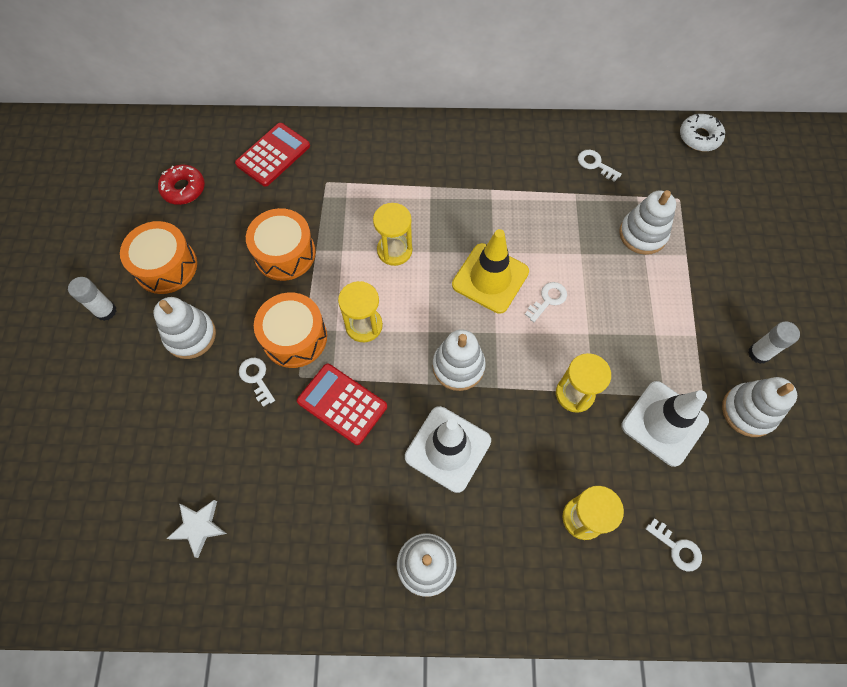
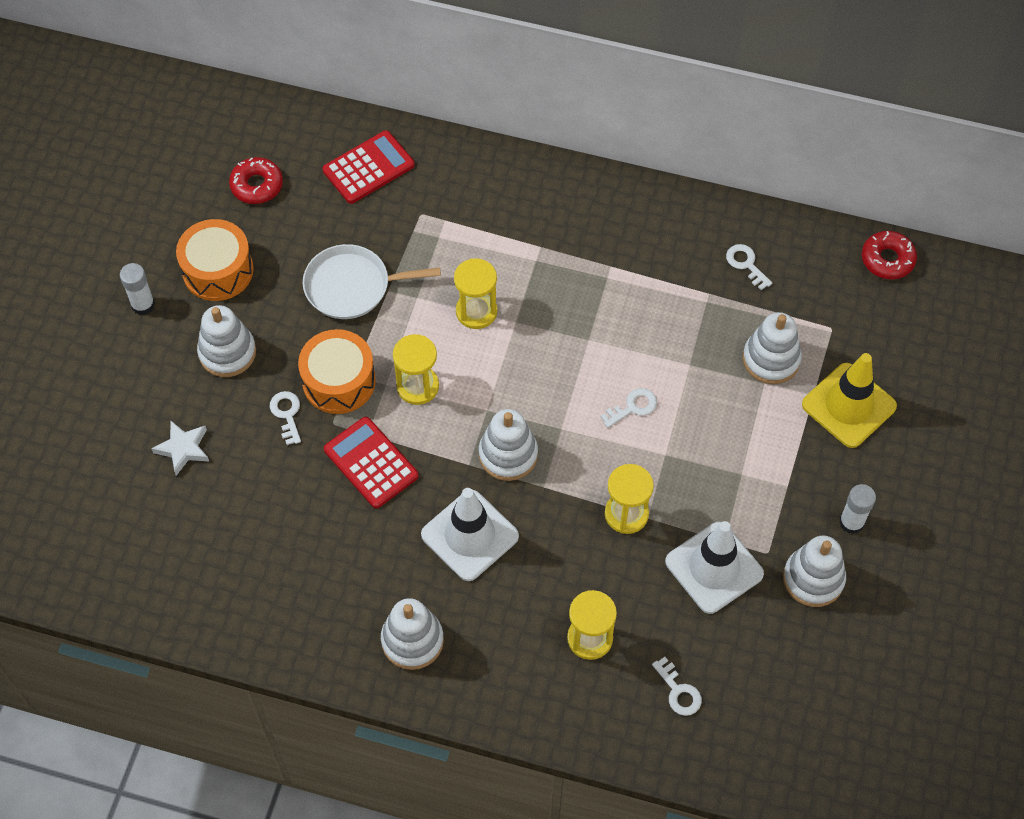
camera: 15 degrees right, 5 degrees down
white star [167,500,227,558] -> white star moved to [151,421,209,476]
orange drum [246,208,316,281] -> white pan [303,244,441,319]
yellow traffic cone [452,229,529,314] -> yellow traffic cone moved to [802,353,897,448]
white donut [680,114,725,151] -> red donut [862,231,917,279]

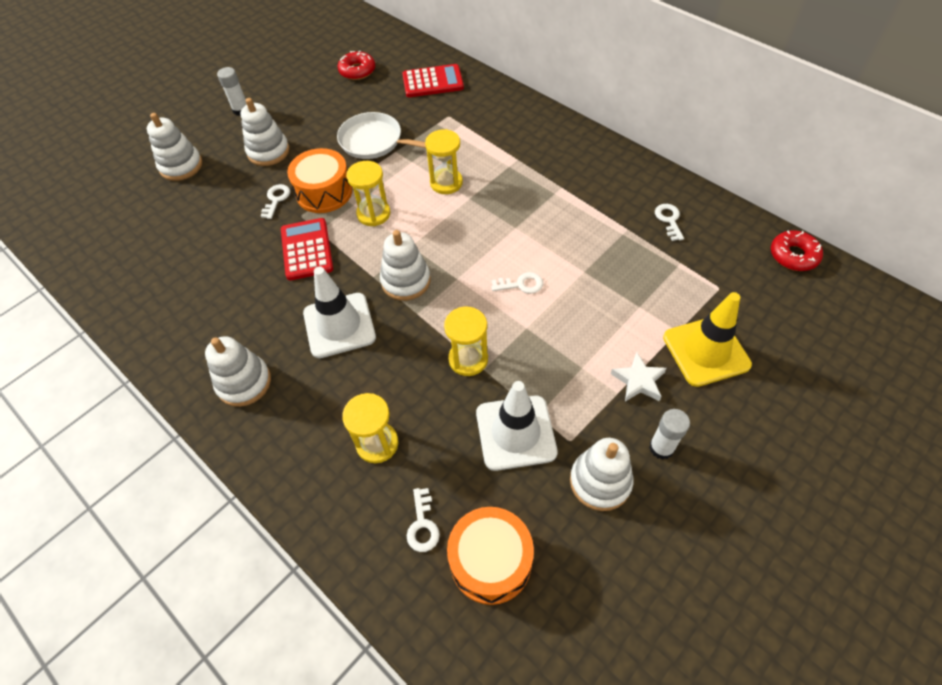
camera: 30 degrees right, 5 degrees down
white star [151,421,209,476] -> white star moved to [611,352,667,402]
orange drum [176,219,254,301] -> orange drum moved to [447,507,534,605]
white stacking toy [743,312,802,384] -> white stacking toy moved to [147,113,202,181]

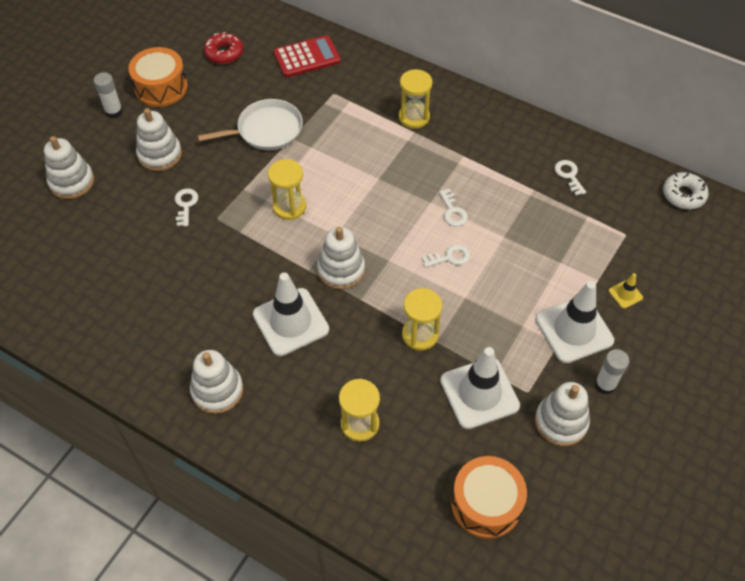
camera: 15 degrees left, 0 degrees up
red calculator [281,218,333,280] -> none
orange drum [287,148,352,213] -> orange drum moved to [128,47,188,107]
white pan [337,112,426,159] -> white pan turned 150 degrees clockwise [198,99,303,150]
white key [407,488,440,552] -> white key moved to [439,189,468,227]
yellow hourglass [425,129,463,194] -> yellow hourglass moved to [399,69,433,129]
white star [611,352,667,402] -> white traffic cone [535,281,614,364]
yellow traffic cone [663,292,752,387] -> yellow traffic cone [609,273,643,309], size x0.43
red donut [771,231,823,271] -> white donut [663,172,709,210]

